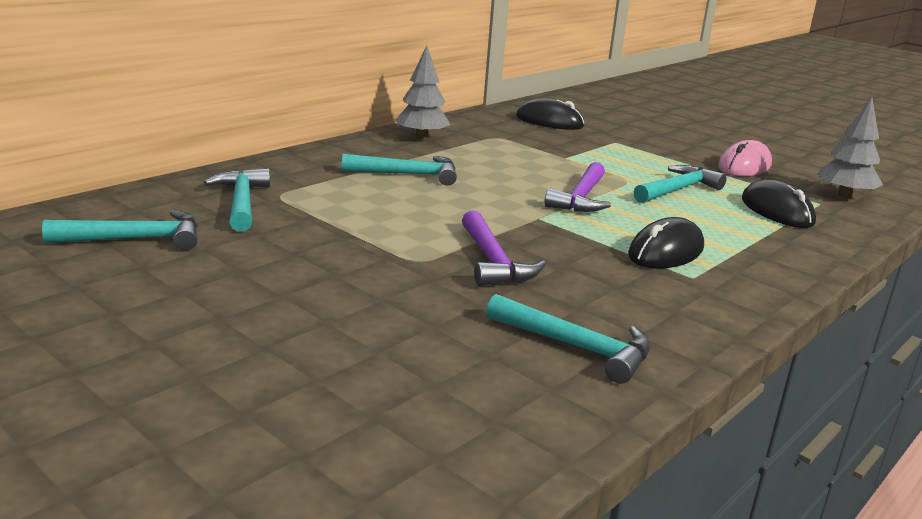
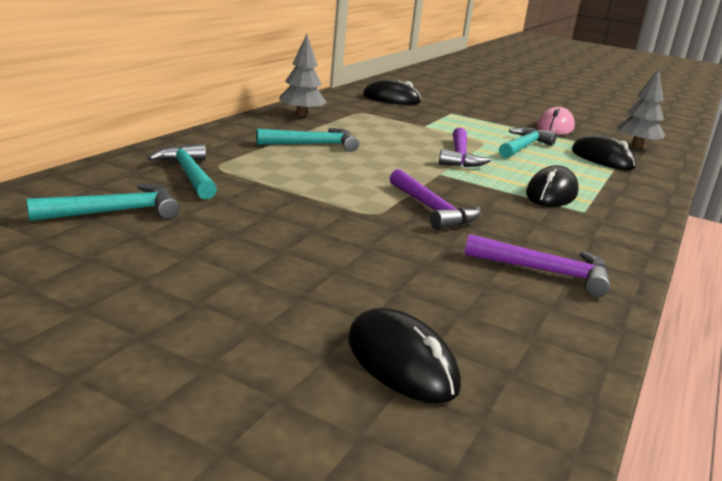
camera: 15 degrees left, 0 degrees up
turquoise hammer [486,294,650,384] -> purple hammer [465,234,610,297]
none -> black mouse [348,308,461,403]

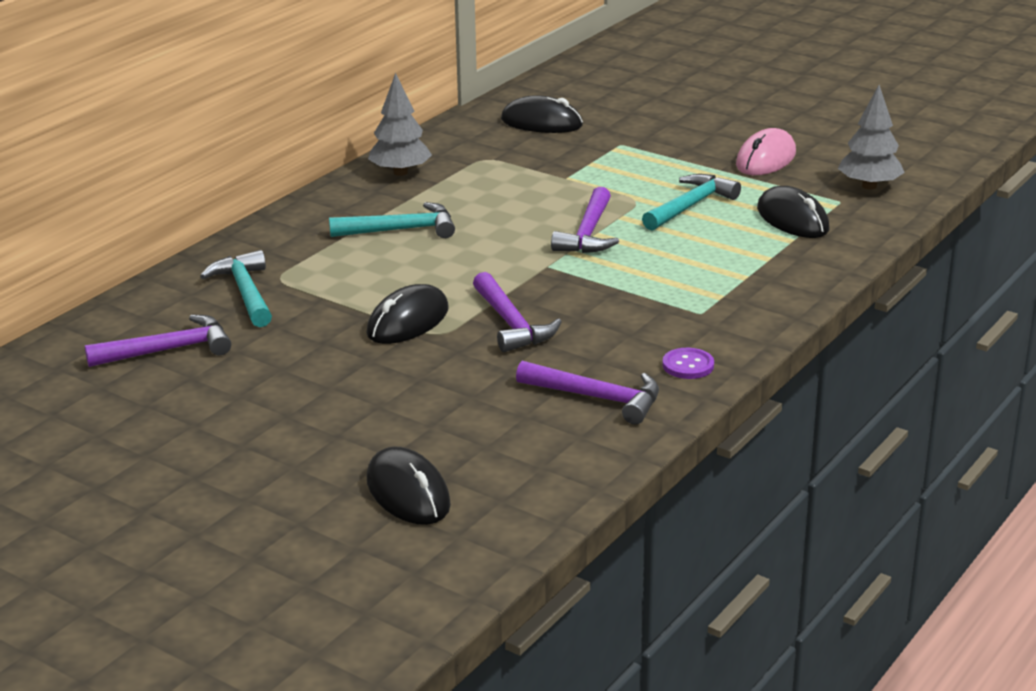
camera: 10 degrees right, 5 degrees up
turquoise hammer [27,183,180,221] -> purple hammer [85,315,231,367]
black mouse [526,165,579,207] -> black mouse moved to [367,284,449,344]
none -> purple button [662,348,714,379]

